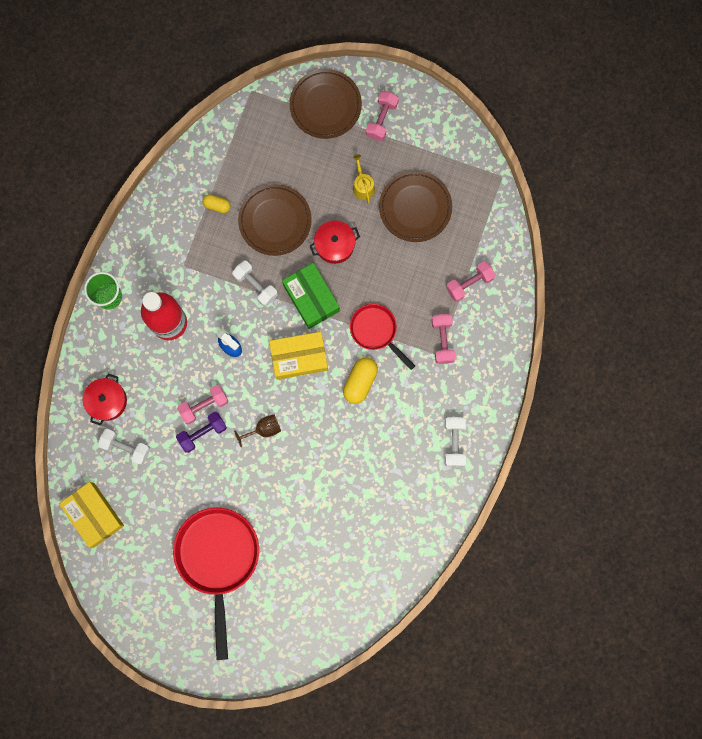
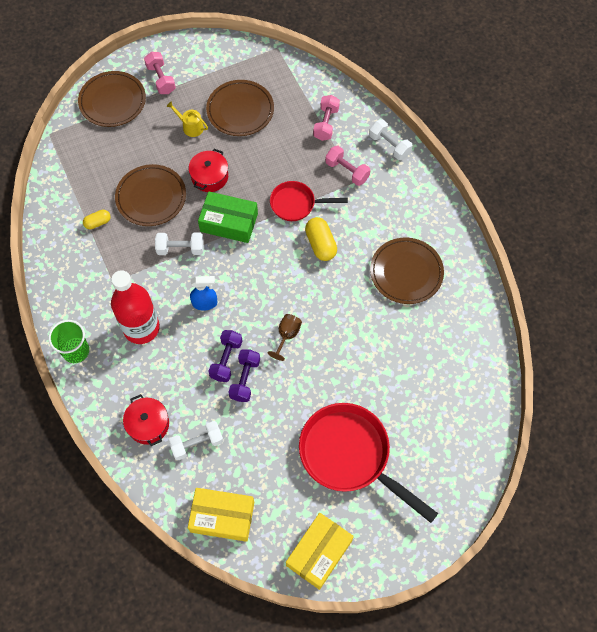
camera: 45 degrees left, 15 degrees down
pink dumbbell [177,385,228,424] -> purple dumbbell [208,330,243,382]
yellow box [269,332,328,380] -> yellow box moved to [286,513,354,590]
white dumbbell [445,417,466,467] -> white dumbbell moved to [369,119,413,160]
none -> brown plate [370,237,444,304]

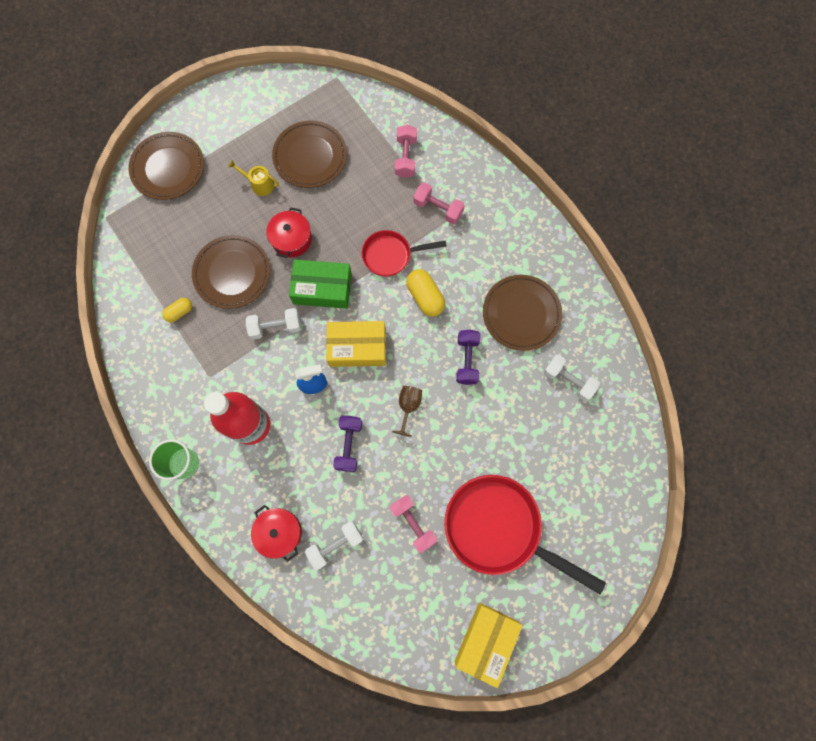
camera: 10 degrees left, 10 degrees up
pink dumbbell [144,52,176,94] -> pink dumbbell moved to [390,495,437,553]
yellow box [188,488,254,542] -> yellow box moved to [326,321,386,367]
purple dumbbell [228,349,260,402] -> purple dumbbell moved to [456,330,481,385]
white dumbbell [369,119,413,160] -> white dumbbell moved to [544,355,600,401]

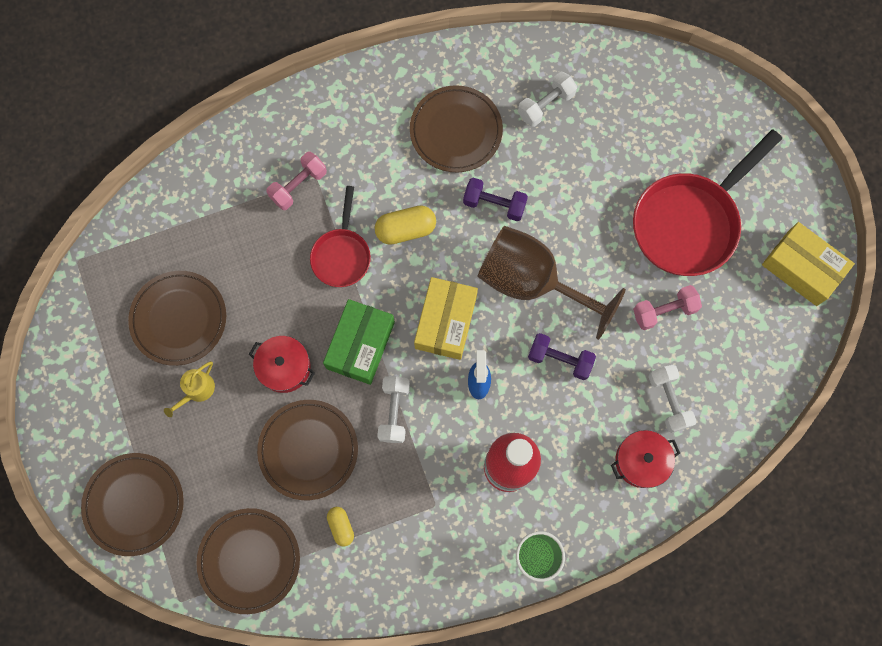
camera: 75 degrees left, 0 degrees up
brown goblet [392,386,422,437] -> brown goblet [477,226,626,340], size x2.41
pink dumbbell [395,125,417,178] -> none
none -> brown plate [196,508,300,614]

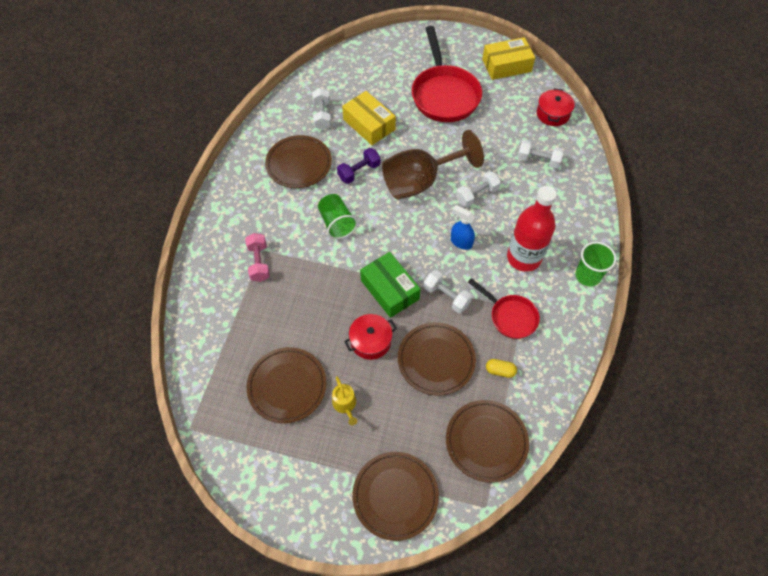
camera: 55 degrees left, 15 degrees down
red pan [310,186,371,287] -> red pan moved to [468,278,540,339]
yellow capsule [375,205,436,245] -> green cup [318,194,358,239]
yellow box [414,277,478,360] -> yellow box moved to [342,91,396,145]
purple dumbbell [528,333,596,380] -> white dumbbell [456,171,501,207]
red pot [611,430,680,488] -> red pot moved to [537,88,575,126]
pink dumbbell [633,285,702,330] -> none

